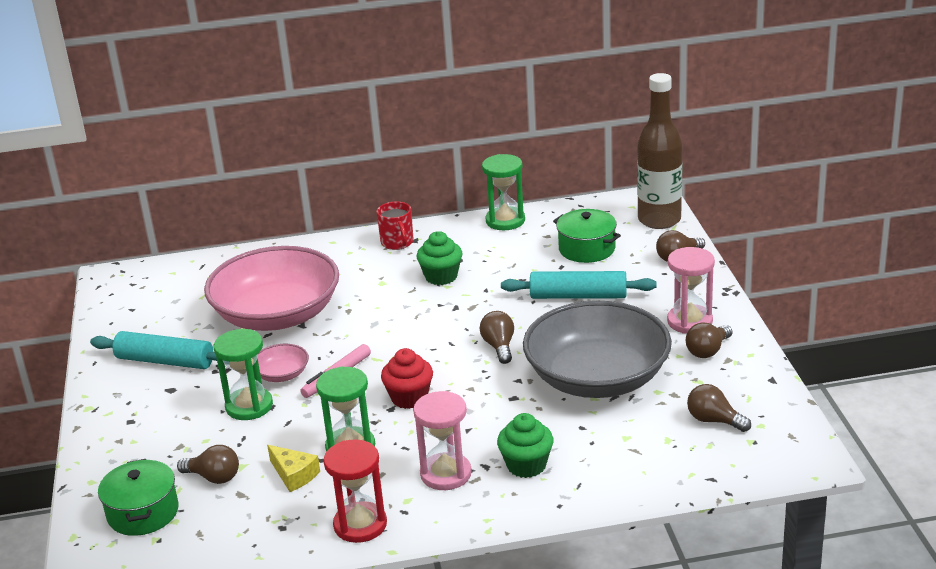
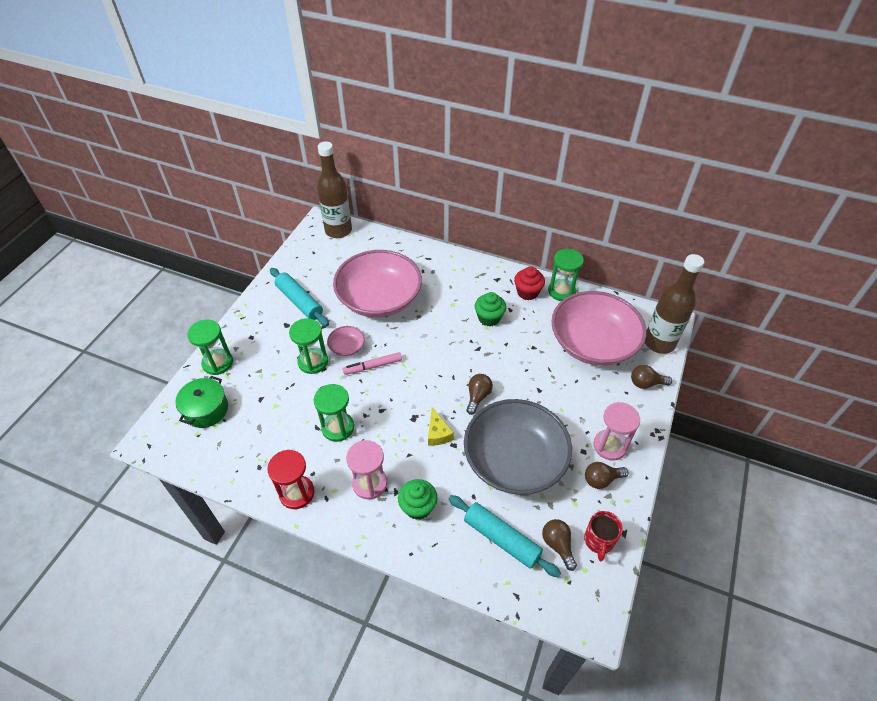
camera: 30 degrees right, 20 degrees up
brown light bulb [177,445,239,484] -> none
yellow cheese [267,445,320,492] -> yellow cheese moved to [428,407,454,446]
red mug [377,201,414,250] -> red mug moved to [584,511,623,561]
red cupcake [381,348,433,409] -> red cupcake moved to [514,266,545,300]
turquoise rolling pin [501,271,656,299] -> turquoise rolling pin moved to [449,495,561,577]
green pot [553,209,621,263] -> pink bowl [551,291,646,366]
none -> green hourglass [187,319,233,375]
none -> brown bottle [317,141,352,238]

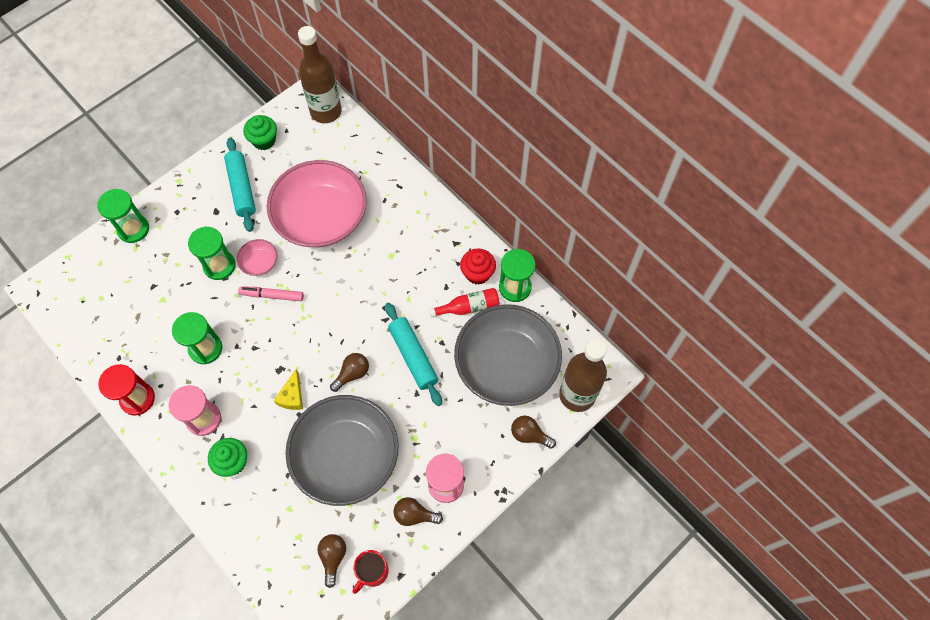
camera: 25 degrees right, 15 degrees up
green pot [175,376,228,428] -> none
turquoise rolling pin [449,495,561,577] -> turquoise rolling pin moved to [385,303,442,406]
green cupcake [475,292,506,326] -> green cupcake moved to [243,115,277,150]
pink bowl [551,291,646,366] -> grey bowl [454,304,562,406]
none -> red bottle [429,288,499,318]

